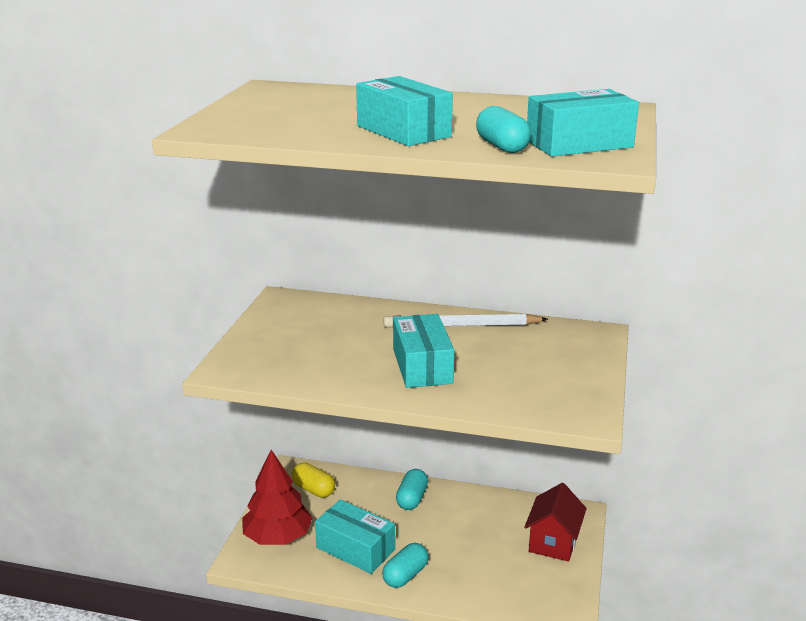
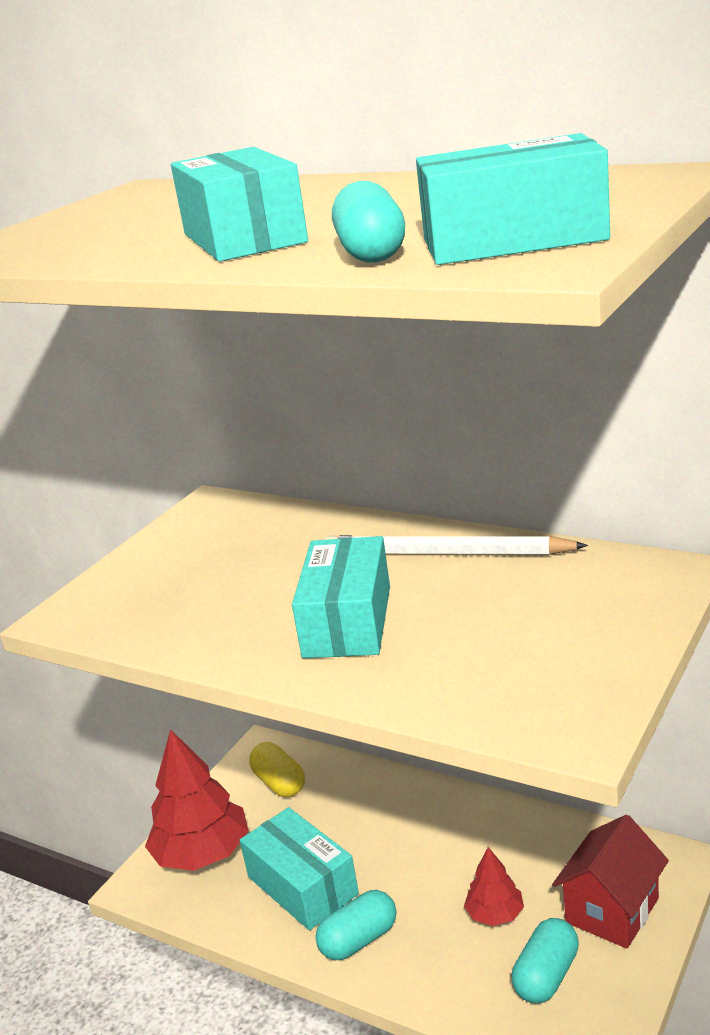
camera: 20 degrees right, 0 degrees up
turquoise capsule [396,469,428,510] -> turquoise capsule moved to [512,918,579,1003]
none -> red tree [464,847,524,926]

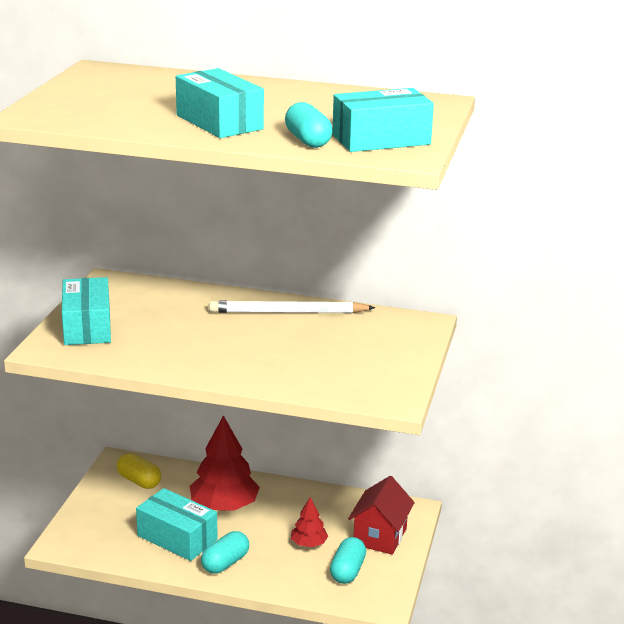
camera: 20 degrees left, 0 degrees up
red tree [145,729,248,871] -> red tree moved to [190,415,260,511]
turquoise box [292,536,390,658] -> turquoise box moved to [62,277,111,345]

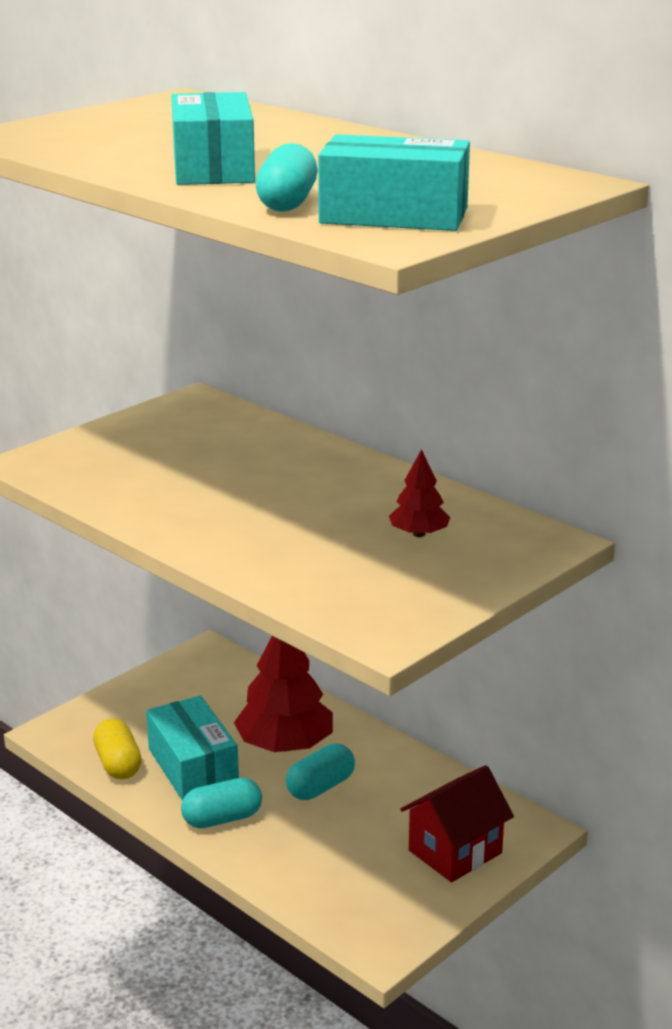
camera: 30 degrees right, 0 degrees up
turquoise box [62,277,111,345] -> none
yellow capsule [117,453,161,489] -> yellow capsule moved to [93,718,142,780]
white pencil [209,300,375,313] -> none
red tree [291,497,328,547] -> red tree moved to [389,449,450,537]
turquoise capsule [330,537,366,584] -> turquoise capsule moved to [286,744,355,800]

